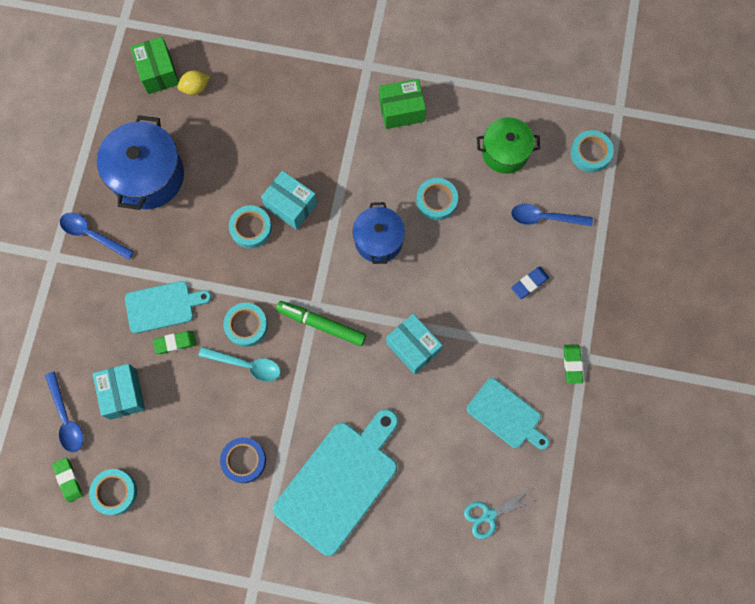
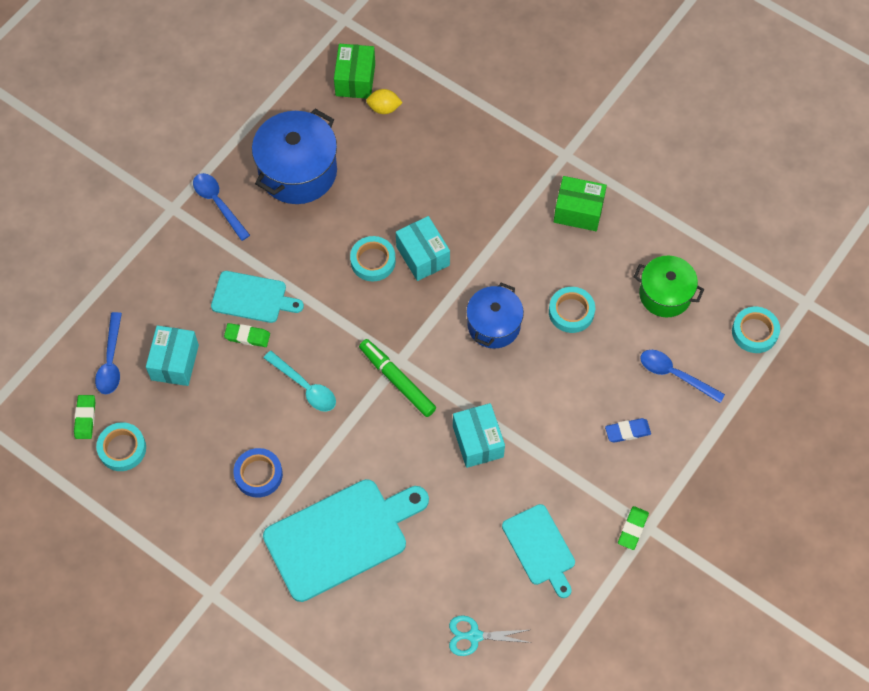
camera: 25 degrees right, 10 degrees down
turquoise tape [223,303,268,347] -> none

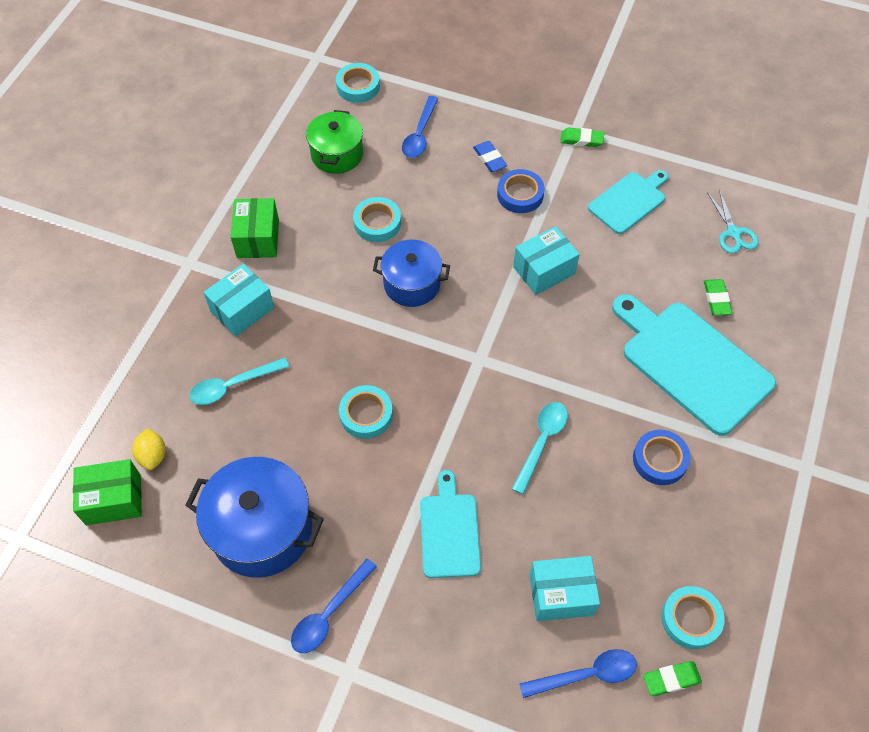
camera: 105 degrees left, 5 degrees down
green eraser [224,323,270,347] -> green eraser moved to [704,279,732,315]
green marker [359,339,436,417] -> none
turquoise box [396,216,450,281] -> turquoise box moved to [204,264,274,337]
none -> turquoise spoon [189,358,289,405]
none -> blue tape [497,169,545,213]

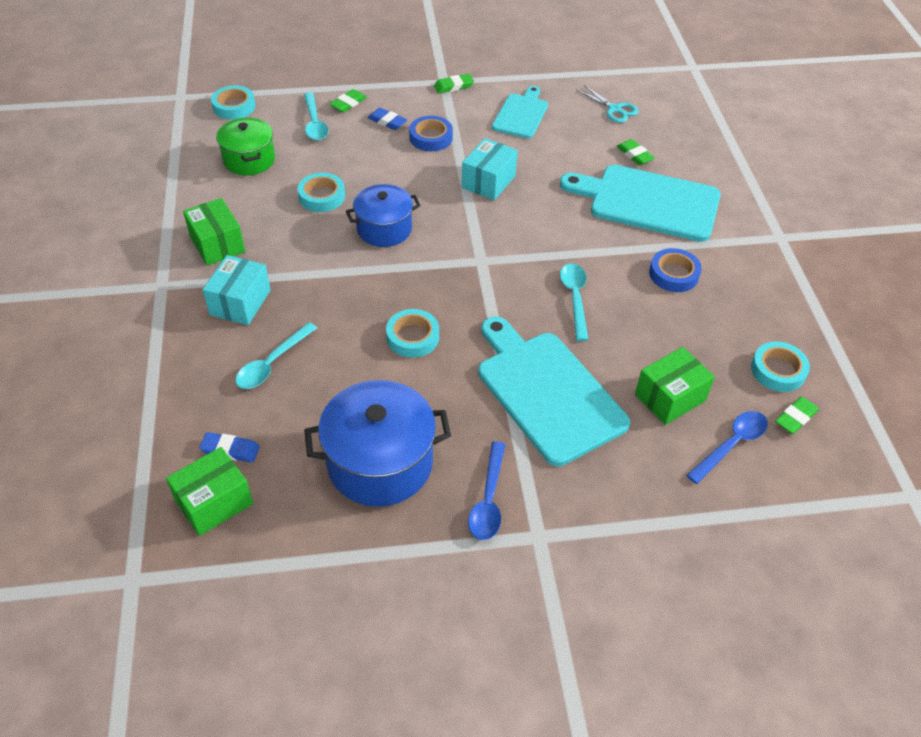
camera: 30 degrees left, 10 degrees down
yellow lemon [132,428,166,470] -> blue eraser [199,432,260,462]
blue spoon [402,96,439,158] -> turquoise spoon [304,92,328,140]
turquoise cutting board [420,470,481,578] -> turquoise cutting board [478,317,630,466], size x1.73
turquoise box [530,556,600,621] -> green box [635,347,715,425]
none -> green eraser [330,89,367,113]

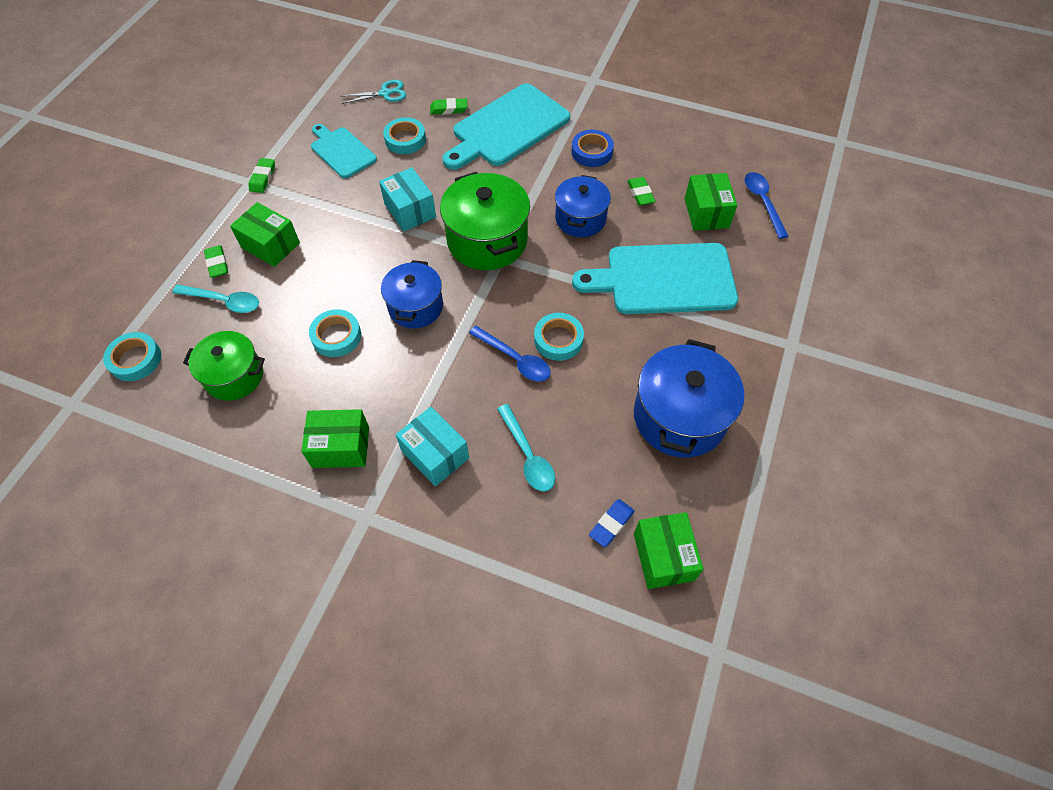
camera: 60 degrees left, 10 degrees up
blue eraser [368,108,407,130] -> green box [230,202,300,267]
blue tape [409,116,453,151] -> none
blue spoon [468,441,506,540] -> blue spoon moved to [469,326,551,382]
turquoise spoon [560,263,588,341] -> blue pot [555,175,611,237]
turquoise tape [751,341,810,392] -> turquoise tape moved to [383,117,426,154]
green eraser [775,397,819,434] -> green eraser moved to [627,177,655,206]
none -> green pot [440,172,530,270]

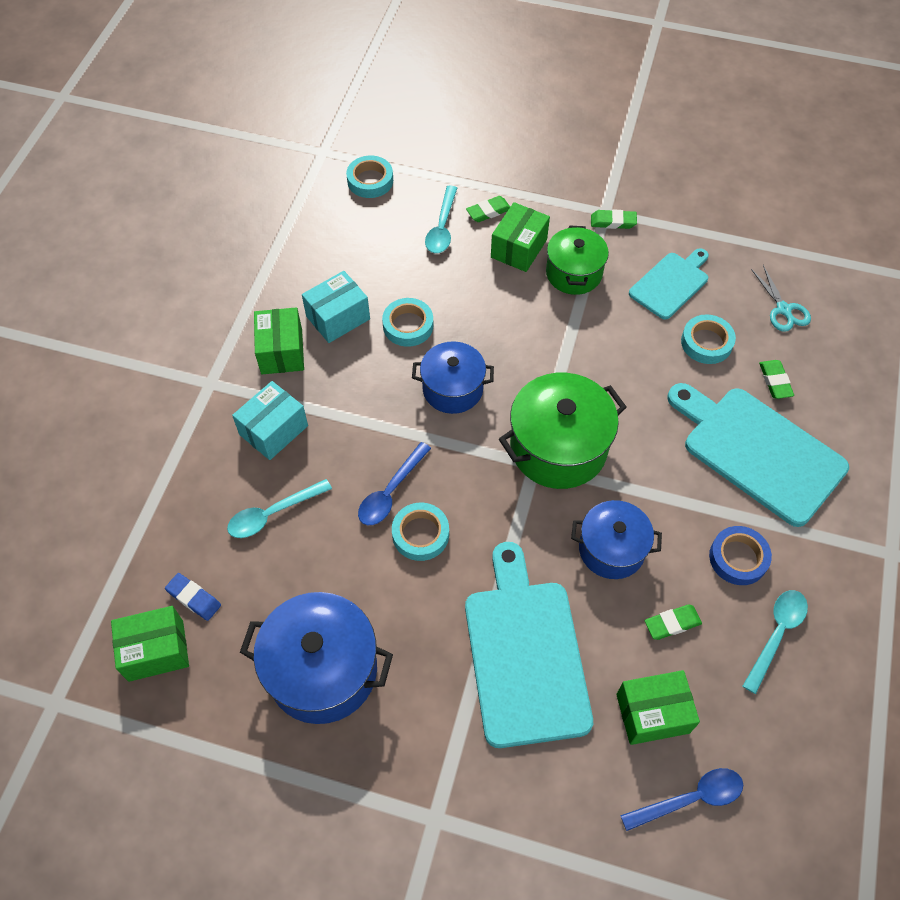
camera: 85 degrees right, 0 degrees up
green pot [183,331,265,401] -> green pot moved to [546,225,609,295]
turquoise box [379,167,436,231] -> turquoise box moved to [302,271,370,343]
none -> turquoise spoon [743,590,808,694]

